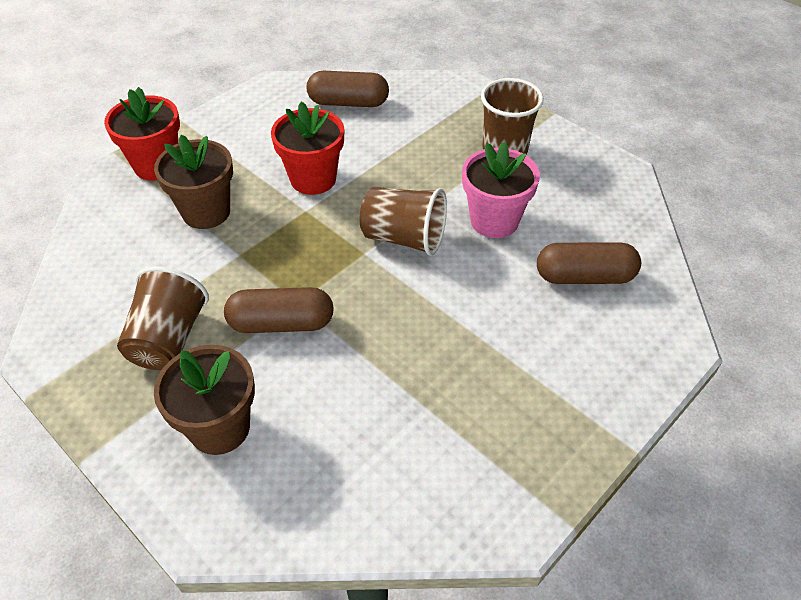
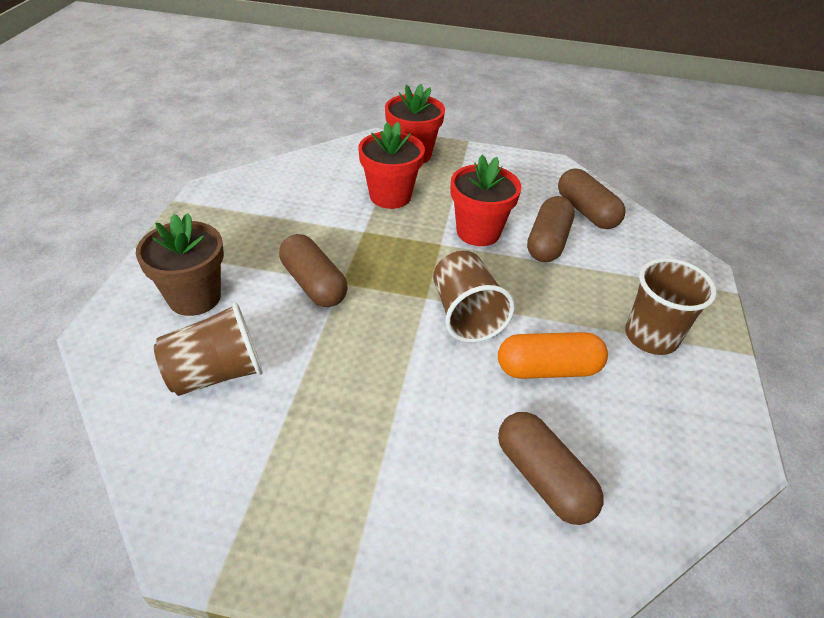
camera: 55 degrees right, 5 degrees down
brown cup [117,266,209,370] -> brown cup moved to [154,302,263,396]
brown flower pot [154,135,233,229] -> red flower pot [358,122,425,209]
pink flower pot [462,142,540,238] -> orange capsule [498,332,608,379]
none -> brown capsule [527,196,575,262]

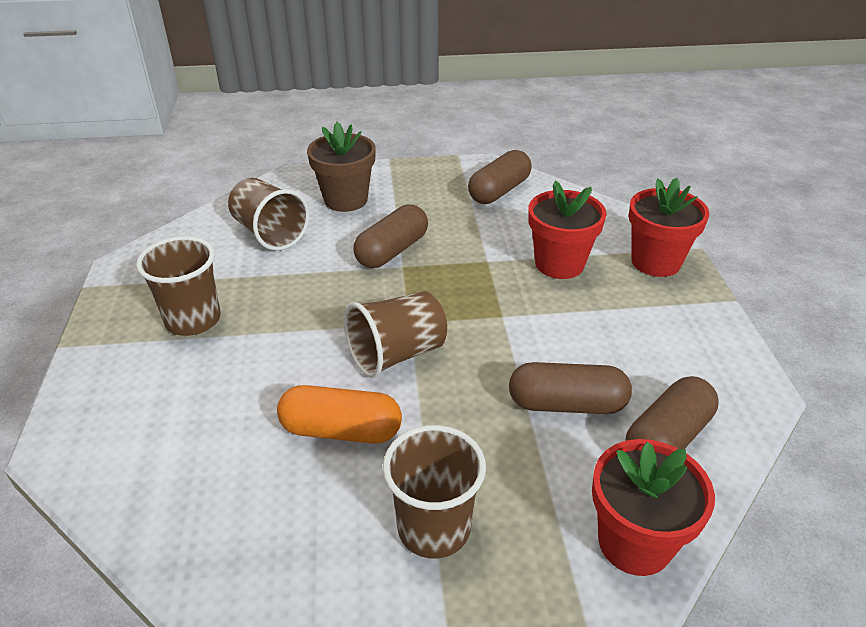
camera: 75 degrees right, 5 degrees down
red flower pot [451,155,521,246] -> red flower pot moved to [592,439,715,576]
orange capsule [498,332,608,379] -> orange capsule turned 60 degrees counterclockwise [277,385,402,444]
brown capsule [498,412,604,525] -> brown capsule moved to [468,150,532,204]
none -> brown cup [136,236,221,336]

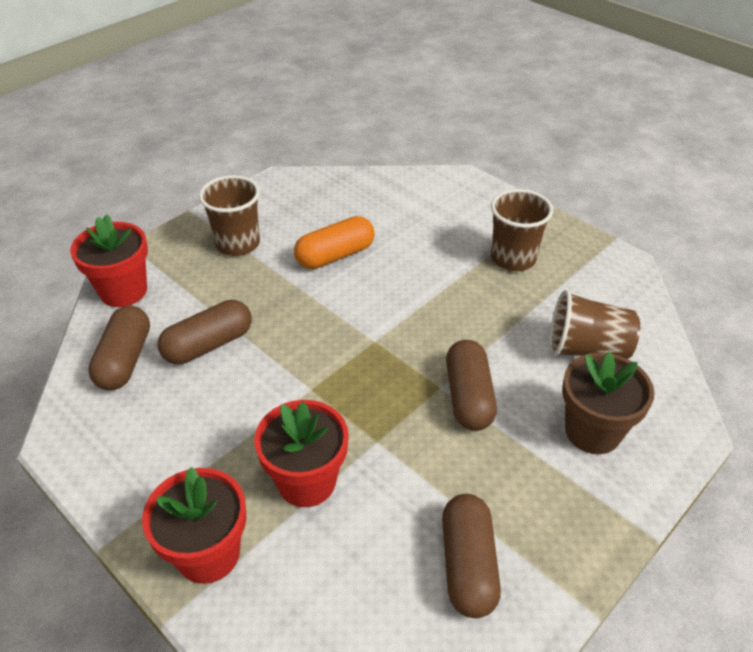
camera: 140 degrees right, 5 degrees up
brown cup [344,291,447,378] -> none

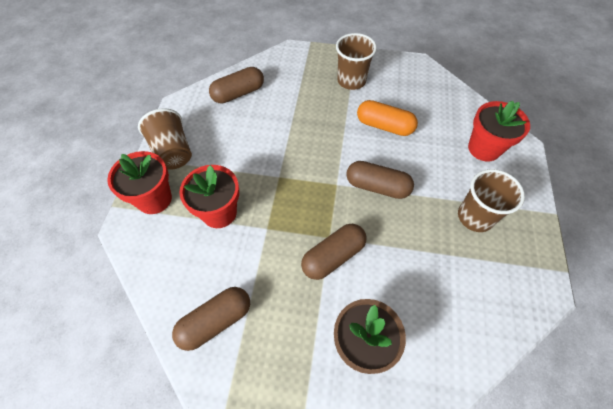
camera: 55 degrees right, 15 degrees up
red flower pot [70,214,148,307] -> red flower pot moved to [468,101,530,162]
brown capsule [158,300,252,364] -> brown capsule moved to [346,161,414,199]
brown cup [549,290,640,359] -> brown cup moved to [138,108,192,170]

